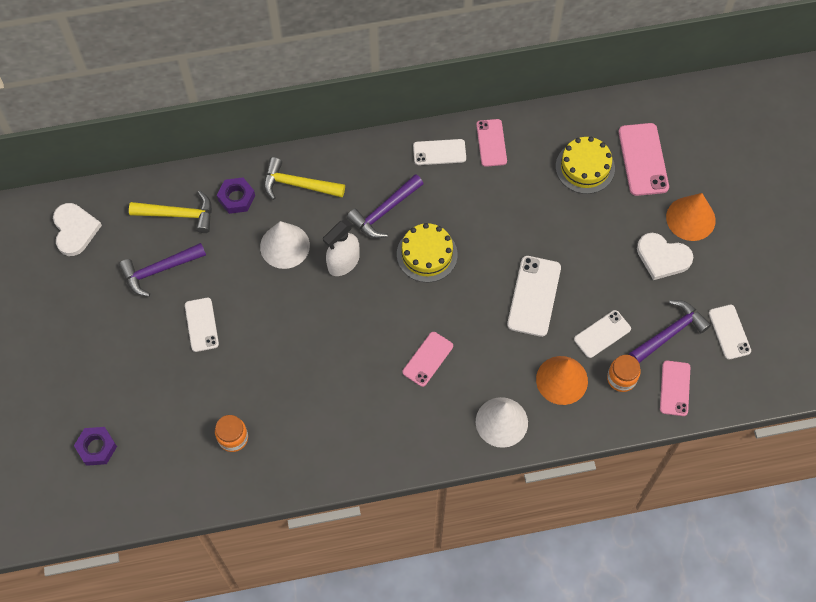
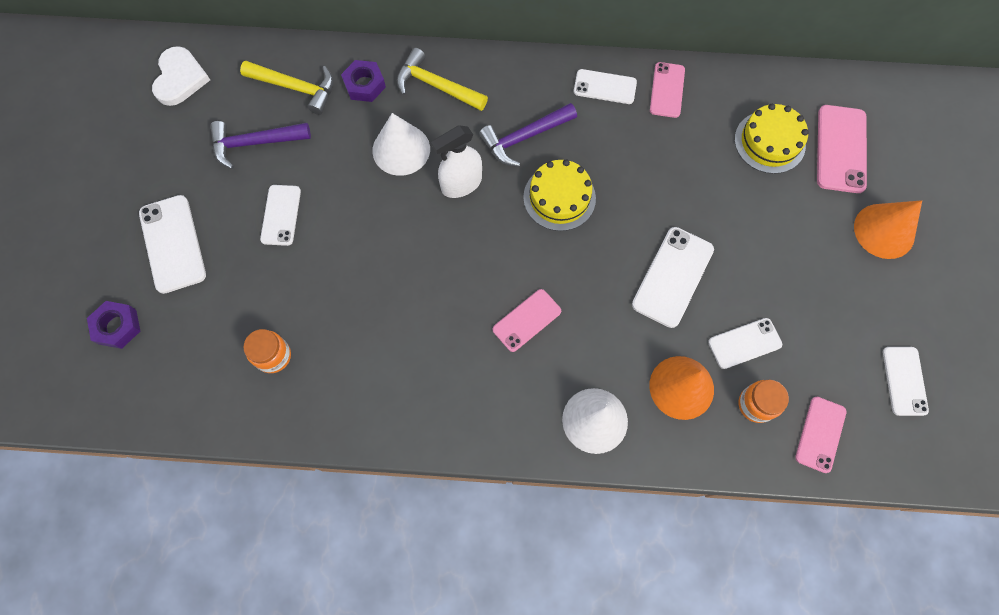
camera: 15 degrees right, 5 degrees up
purple hammer [629,300,711,363] -> none
white heart [637,233,693,280] -> none
none -> white phone [139,195,206,294]

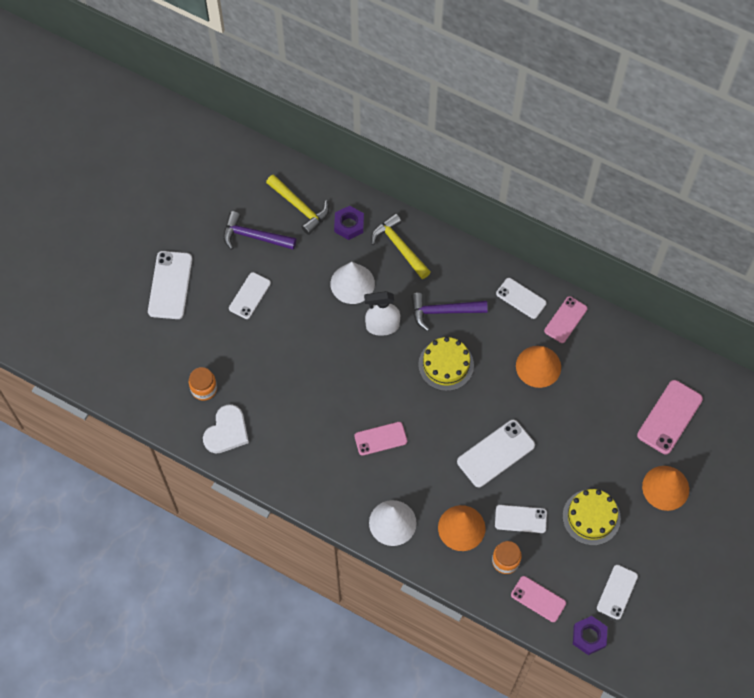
camera: 25 degrees right, 5 degrees down
purple nut [87,301,140,349] -> purple nut moved to [573,616,607,655]
white heart [152,46,210,106] -> white heart moved to [203,404,249,454]
yellow cake [734,104,809,174] -> yellow cake moved to [563,489,621,545]
pink phone [795,397,847,473] -> pink phone turned 75 degrees clockwise [511,576,566,622]
none -> orange cone [516,346,561,388]

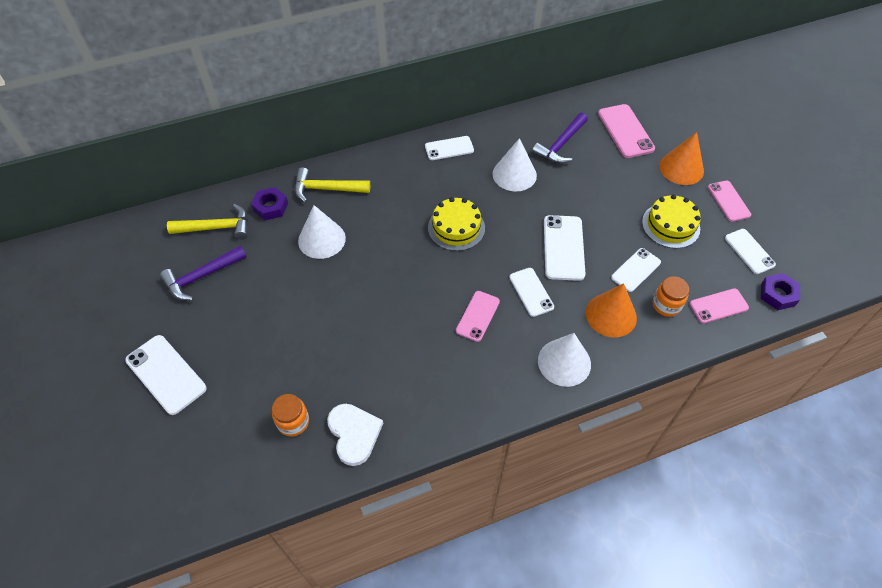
camera: 50 degrees left, 10 degrees down
white phone [229,272,271,319] -> white phone moved to [509,268,554,317]
white spray bottle [364,291,400,336] -> none
purple hammer [411,293,488,331] -> purple hammer moved to [532,113,588,164]
orange cone [516,346,561,388] -> white cone [492,138,537,192]
pink phone [544,296,587,343] -> pink phone moved to [708,181,751,222]

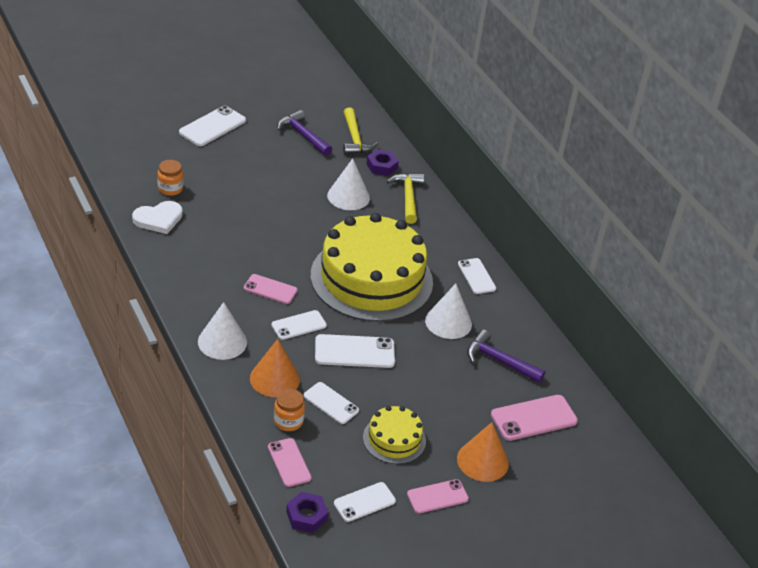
camera: 80 degrees right, 15 degrees down
yellow cake [428,197,485,251] -> yellow cake [310,213,433,322], size x2.19

